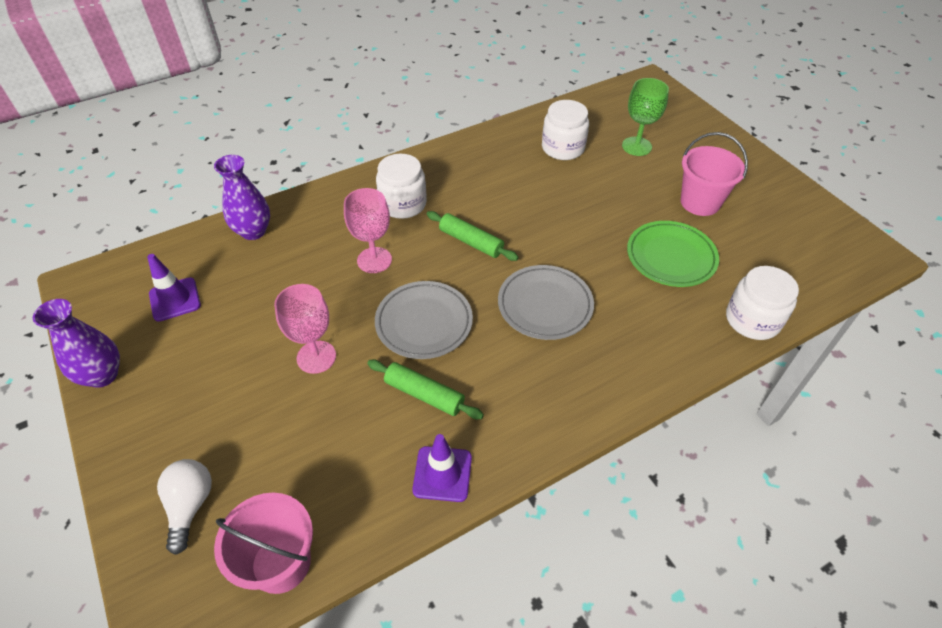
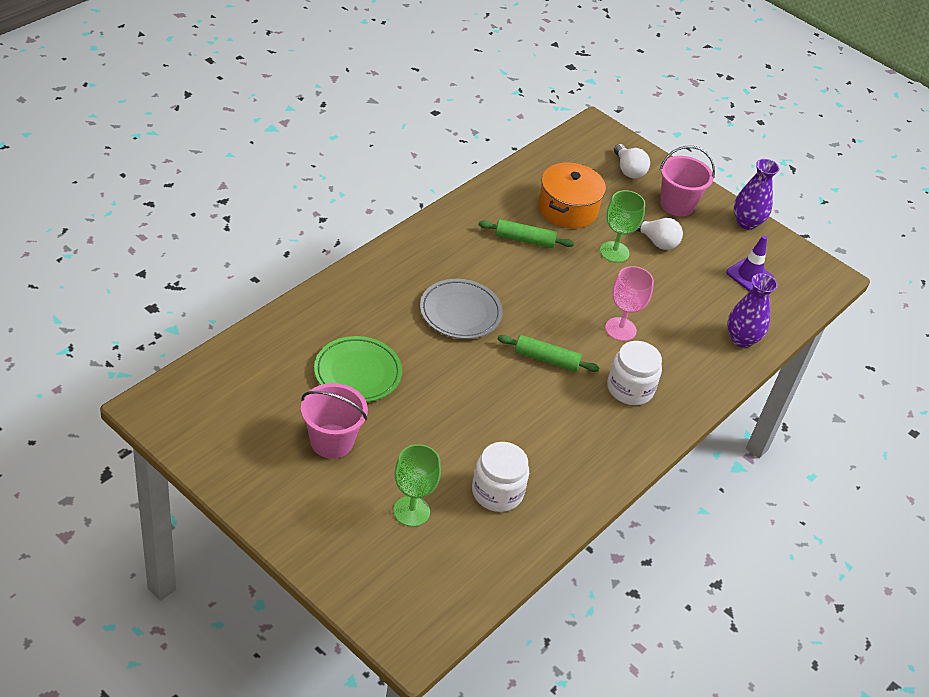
camera: 155 degrees right, 5 degrees down
pink bucket [214,493,313,594] -> pink bucket moved to [660,146,715,216]
pink goblet [274,284,336,374] -> green goblet [600,190,645,263]
grey plate [375,281,473,359] -> none
purple traffic cone [412,434,472,502] -> none
white jar [726,266,799,340] -> none
none -> orange pot [538,162,606,228]
none -> white light bulb [636,218,683,250]

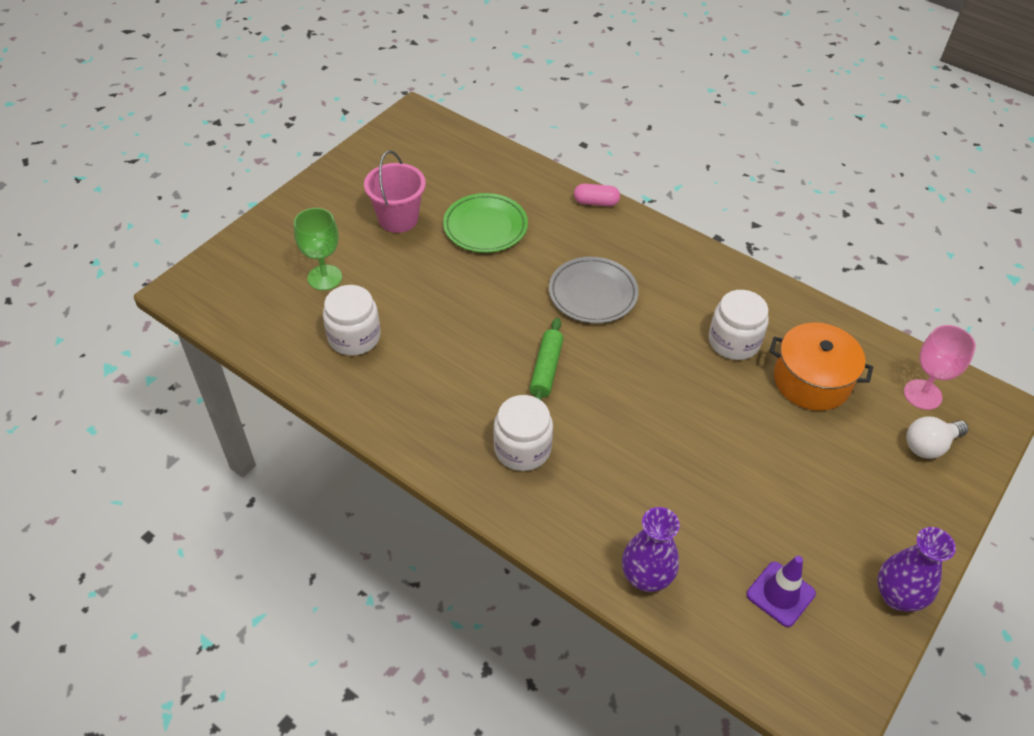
camera: 90 degrees right, 5 degrees up
green rolling pin [478,219,574,248] -> white jar [709,290,769,360]
green goblet [600,190,645,263] -> none
pink goblet [605,266,654,341] -> pink goblet moved to [904,325,976,410]
white light bulb [636,218,683,250] -> none
pink bucket [660,146,715,216] -> none
none -> pink capsule [574,184,620,206]

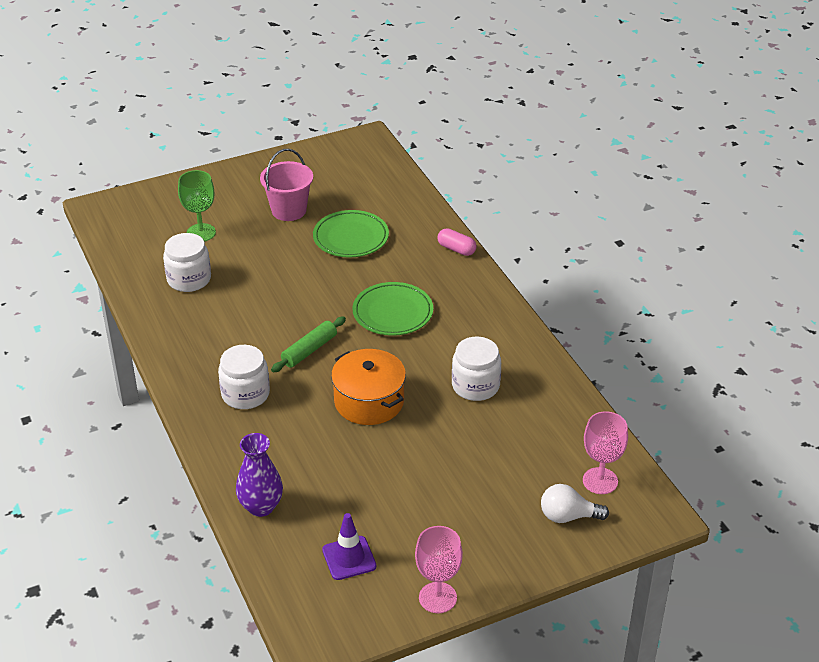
camera: 30 degrees right, 10 degrees down
grey plate [549,257,639,323] -> green plate [353,282,433,336]
orange pot [769,322,873,411] -> orange pot moved to [331,349,406,425]
purple vase [878,527,956,612] -> pink goblet [415,526,463,613]

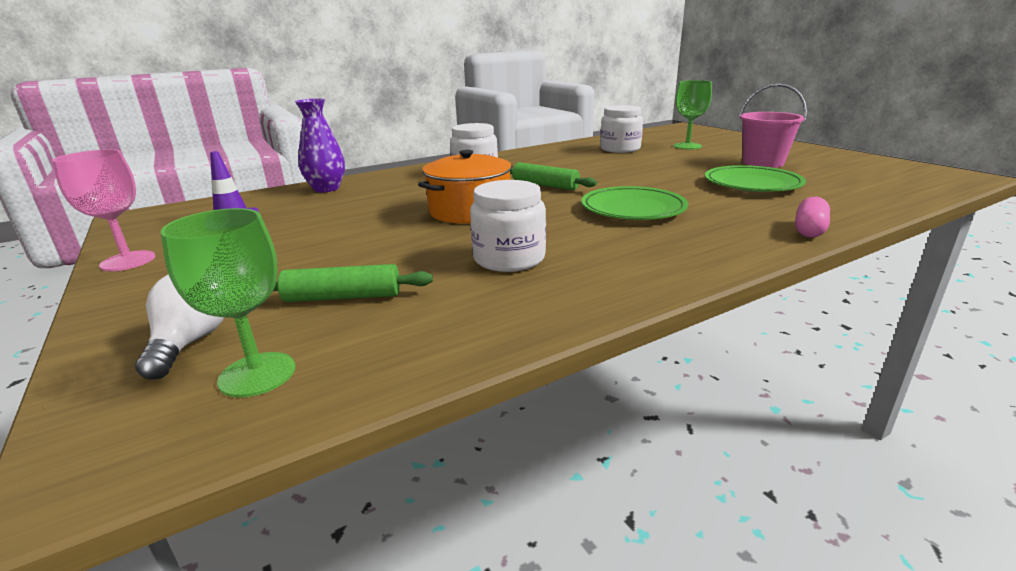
camera: 85 degrees right, 15 degrees down
pink goblet [583,411,628,494] -> green goblet [161,208,295,397]
none -> green rolling pin [273,264,433,302]

